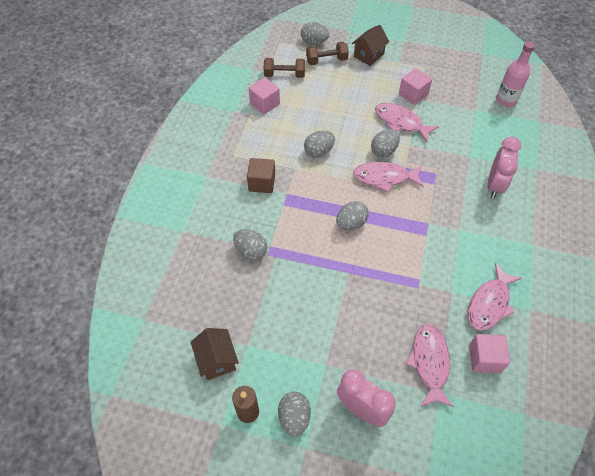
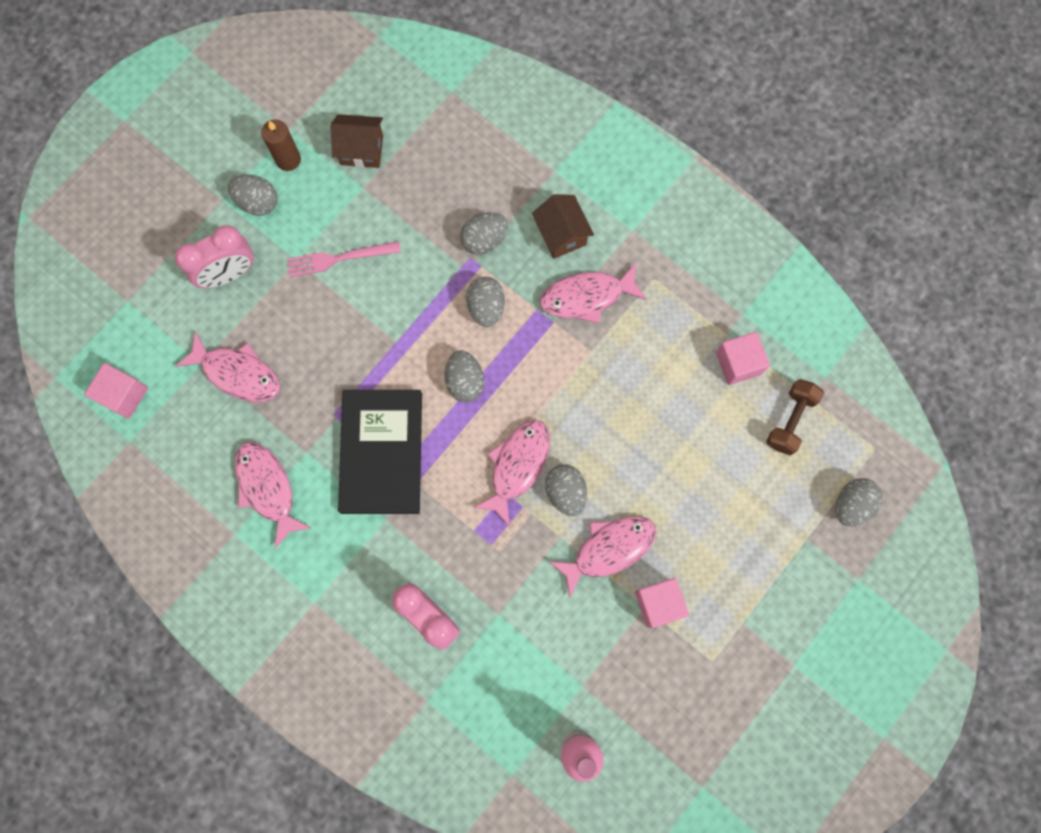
camera: 115 degrees right, 20 degrees up
brown cube [247,158,275,193] -> pink fish [540,263,647,324]
grey egg [304,131,335,157] -> grey egg moved to [466,277,505,327]
brown dumbbell [306,42,349,65] -> none
brown house [352,25,389,66] -> brown house moved to [532,194,594,259]
pink cube [469,334,510,373] -> pink cube moved to [84,363,148,419]
none -> pink fork [287,241,401,277]
none -> black book [338,390,422,514]

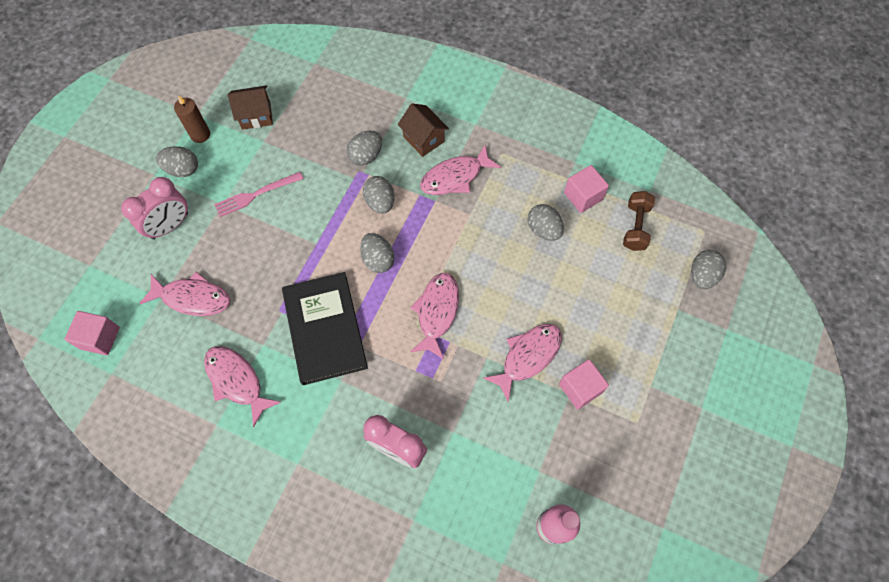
camera: 15 degrees left, 10 degrees down
grey egg [545,464,587,516] -> grey egg moved to [527,204,564,241]

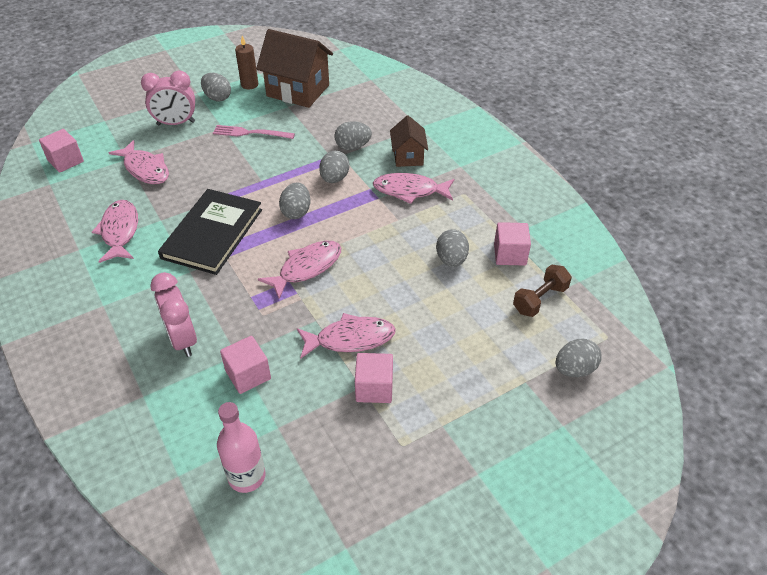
camera: 35 degrees right, 20 degrees down
brown house [228,85,273,130] -> brown house [256,29,333,108], size x1.77
none -> pink cube [220,336,271,394]

